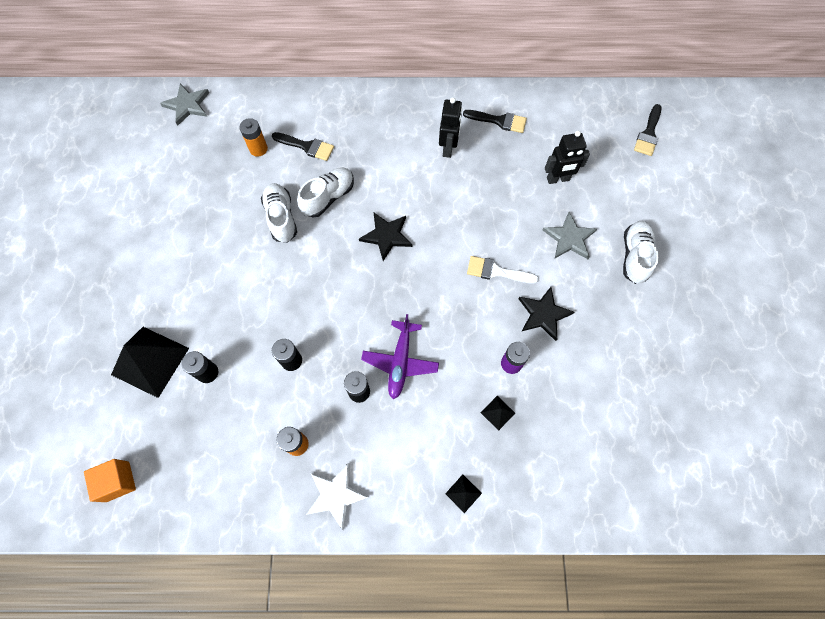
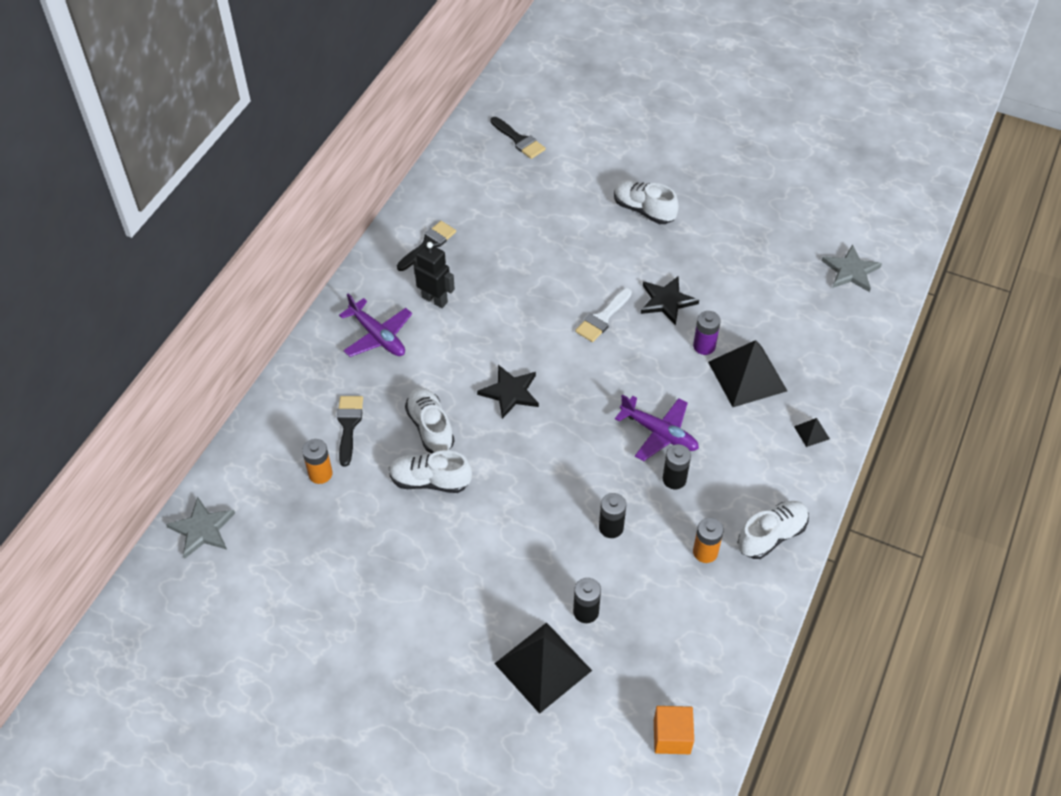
camera: 65 degrees left, 15 degrees down
black brush [272,132,334,161] -> black brush turned 45 degrees counterclockwise [337,396,363,467]
white star [306,463,369,530] -> white shoe [737,501,809,559]
black pyramid [481,396,515,431] -> black pyramid [708,340,787,407], size x2.31
grey star [543,212,597,259] -> grey star moved to [822,244,882,292]
black robot [545,131,590,184] -> none
none -> purple plane [339,294,412,357]

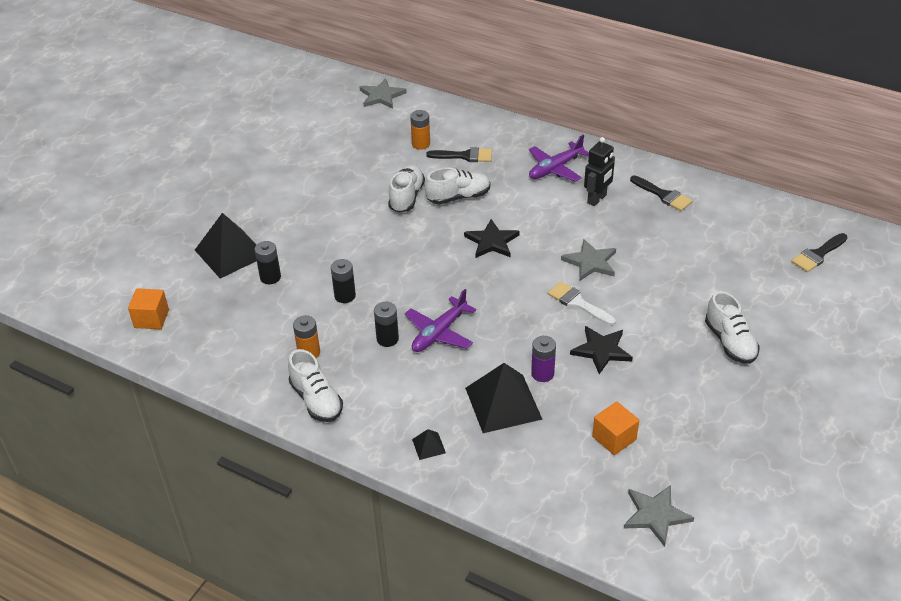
camera: 95 degrees right, 10 degrees down
white shoe [614,180,679,224] -> white shoe turned 120 degrees clockwise [705,291,760,364]
none -> grey star [561,239,616,281]
none -> orange cube [592,401,639,455]

